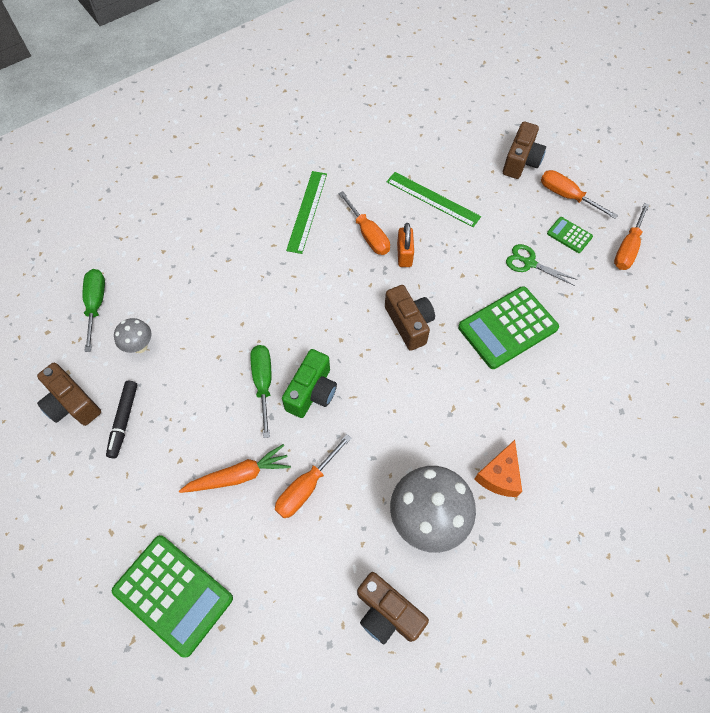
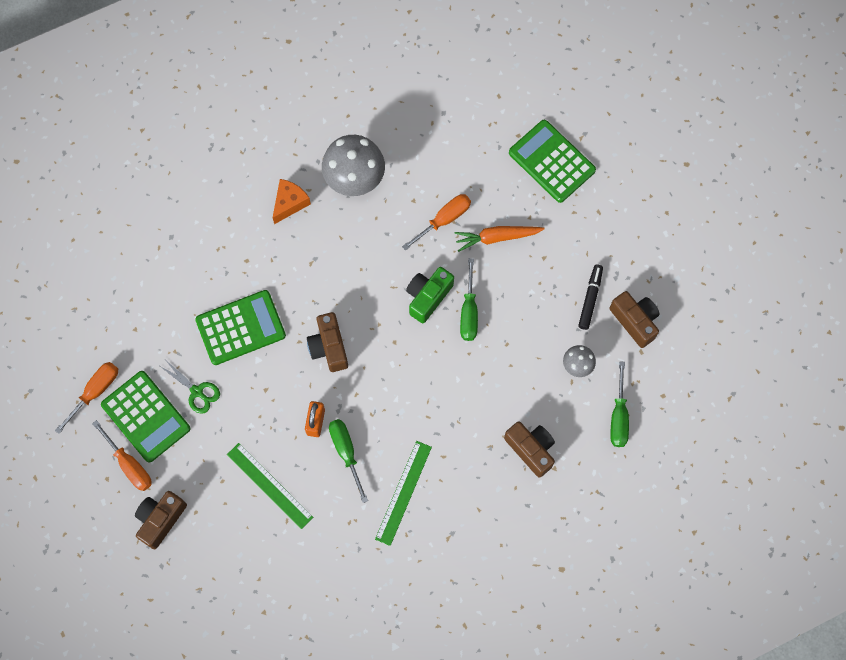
camera: 170 degrees left, 10 degrees up
orange screwdriver [338,191,390,255] -> green screwdriver [329,419,368,503]
brown camera [357,572,429,644] -> brown camera moved to [504,422,555,478]
green calculator [547,217,593,253] -> green calculator [101,371,190,463], size x2.05

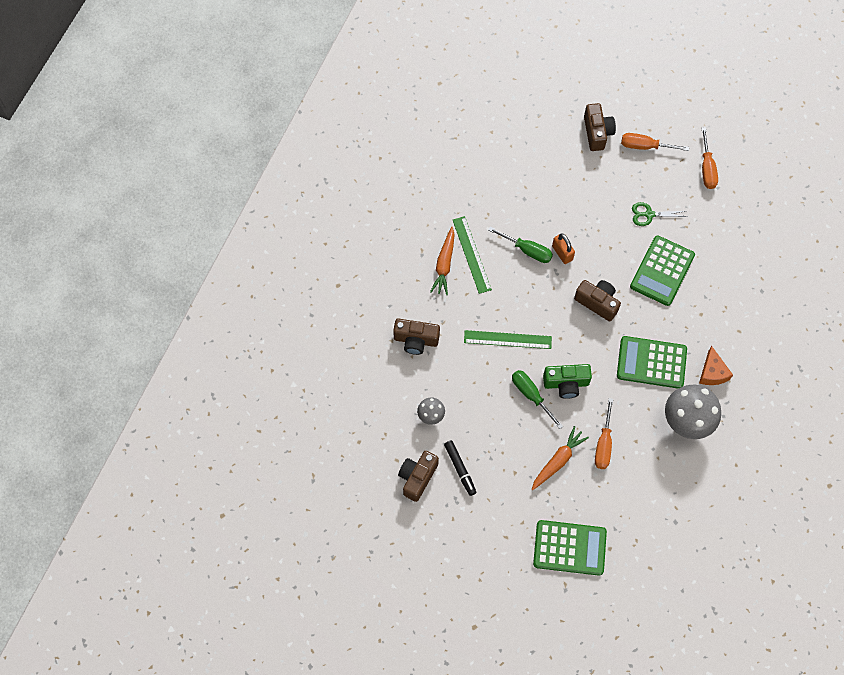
camera: 140 degrees right, 5 degrees down
green calculator [101,371,190,463] -> green calculator moved to [617,336,687,389]
green ruler [227,443,313,529] -> green ruler moved to [464,330,552,349]
green camera [406,267,454,323] -> green camera turned 90 degrees clockwise [543,364,592,399]
brown camera [609,291,659,348] -> brown camera turned 105 degrees clockwise [398,451,439,502]
green screwdriver [610,361,629,447] -> none
none -> orange carrot [430,227,455,295]

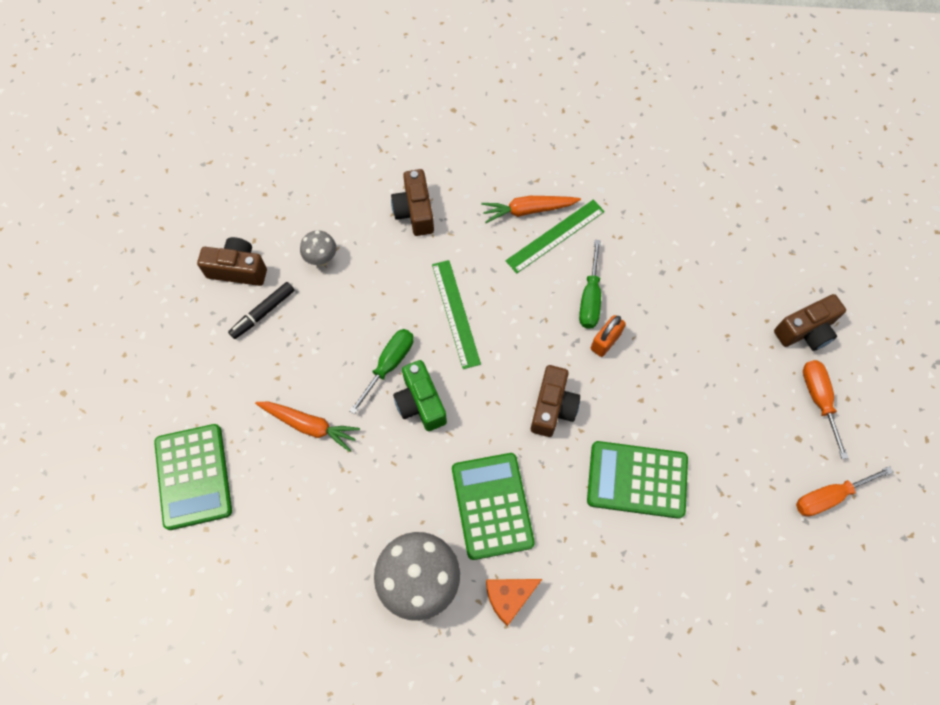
camera: 70 degrees right, 0 degrees up
orange screwdriver [595,398,613,469] -> none
green scissors [632,202,687,226] -> none

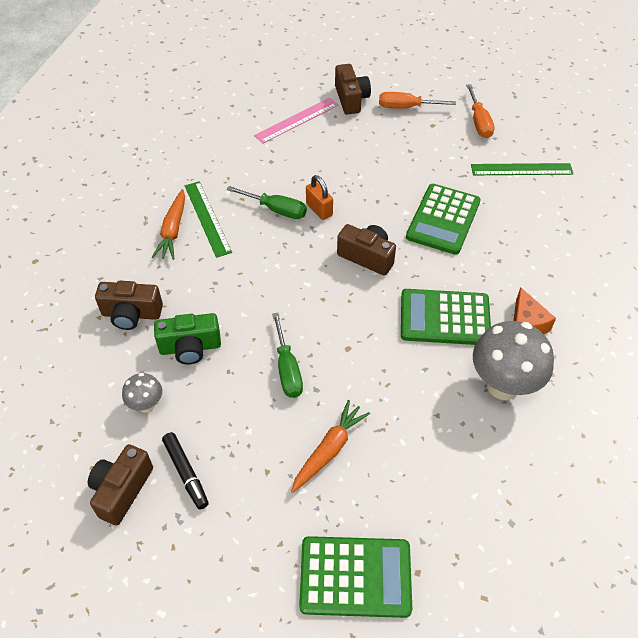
camera: 75 degrees left, 15 degrees down
green screwdriver [349,329,414,414] -> green screwdriver turned 150 degrees counterclockwise [272,313,303,398]
green camera [393,360,447,431] -> green camera moved to [154,313,221,364]
green ruler [432,260,481,369] -> green ruler moved to [471,163,573,175]
none -> pink ruler [254,98,338,144]

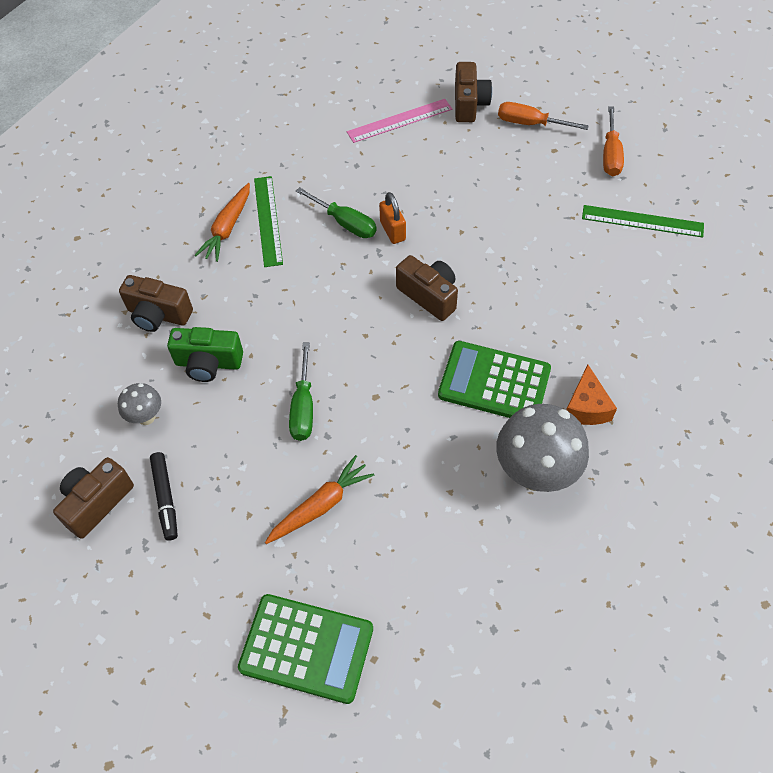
camera: 15 degrees right, 5 degrees up
green calculator [406,184,481,255] -> none

